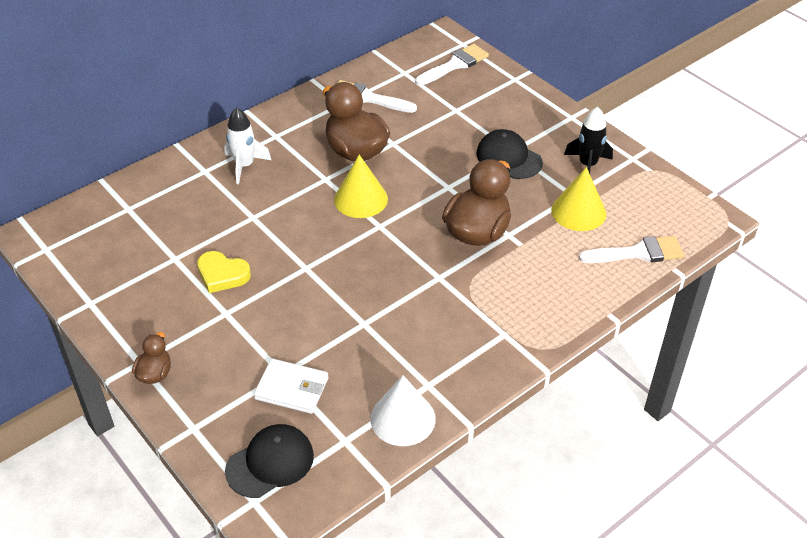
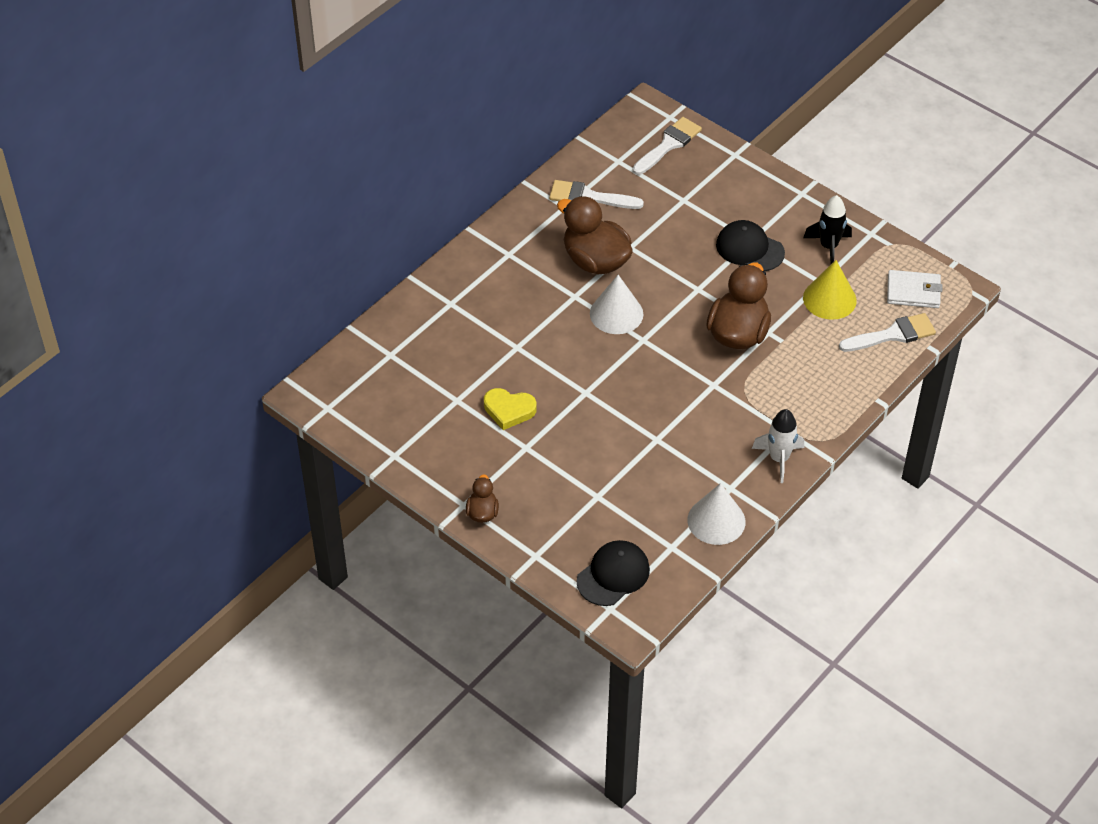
camera: 10 degrees left, 5 degrees up
white rocket [224,107,271,184] -> white rocket moved to [752,409,804,483]
white wallet [254,359,328,414] -> white wallet moved to [887,270,942,308]
yellow cone [334,154,388,218] -> white cone [590,275,644,334]

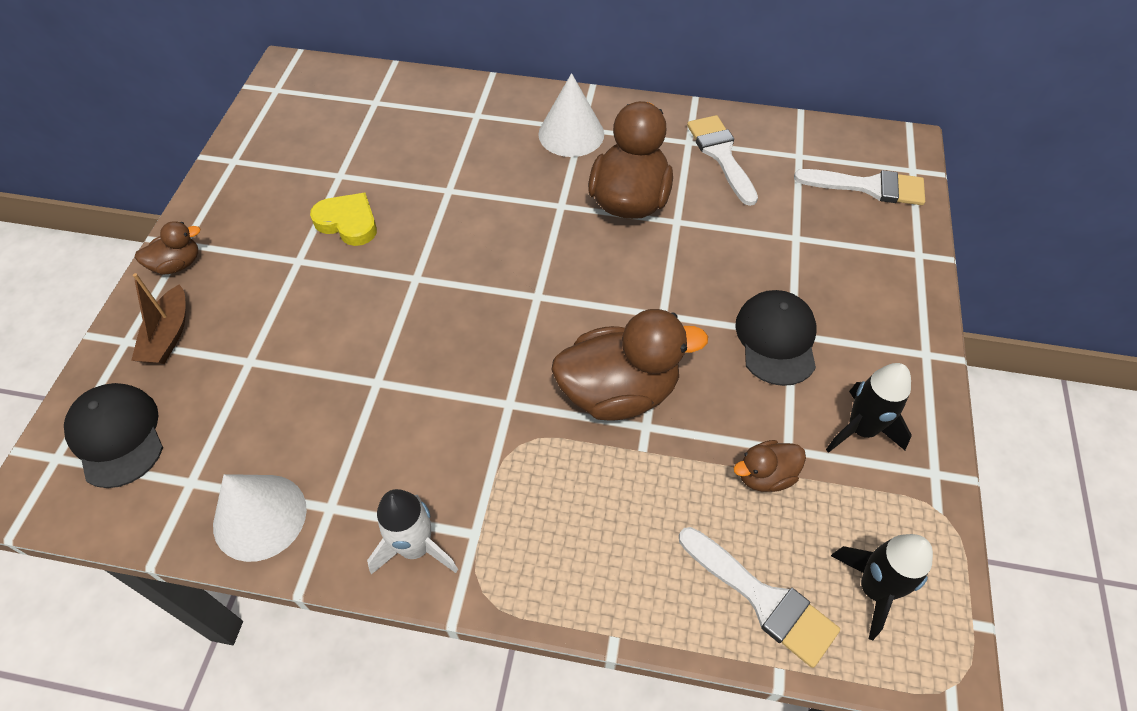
camera: 60 degrees right, 5 degrees up
yellow heart [484,388,537,430] -> yellow heart turned 135 degrees clockwise [310,193,377,246]
black cap [576,540,650,606] -> black cap turned 135 degrees counterclockwise [64,383,163,488]
white cone [590,275,644,334] -> white cone moved to [538,73,604,157]
yellow cone [803,260,857,320] -> brown duck [734,440,806,492]
white wallet [887,270,942,308] -> black rocket [831,534,933,640]
none -> brown boat [131,273,186,364]

